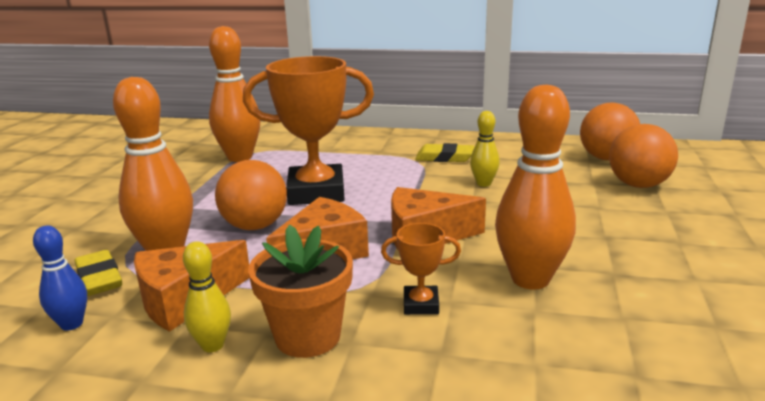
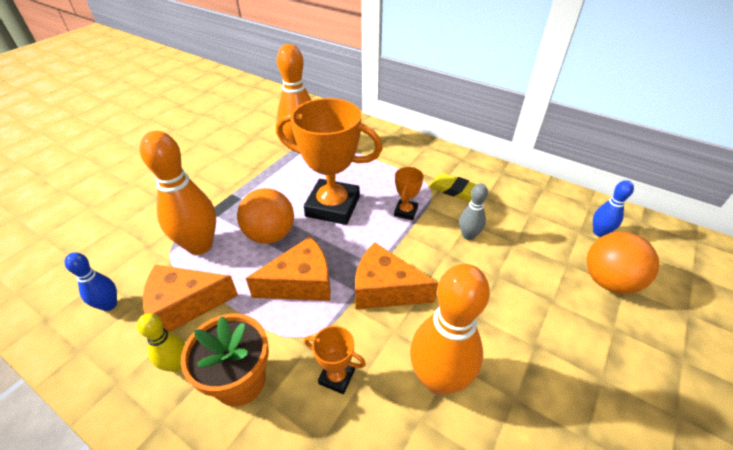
camera: 20 degrees right, 20 degrees up
yellow eraser [74,250,122,296] -> none
yellow bowling pin [470,111,500,187] -> grey bowling pin [459,183,488,240]
orange ball [580,103,640,160] -> blue bowling pin [593,180,634,237]
none -> orange trophy [394,167,424,220]

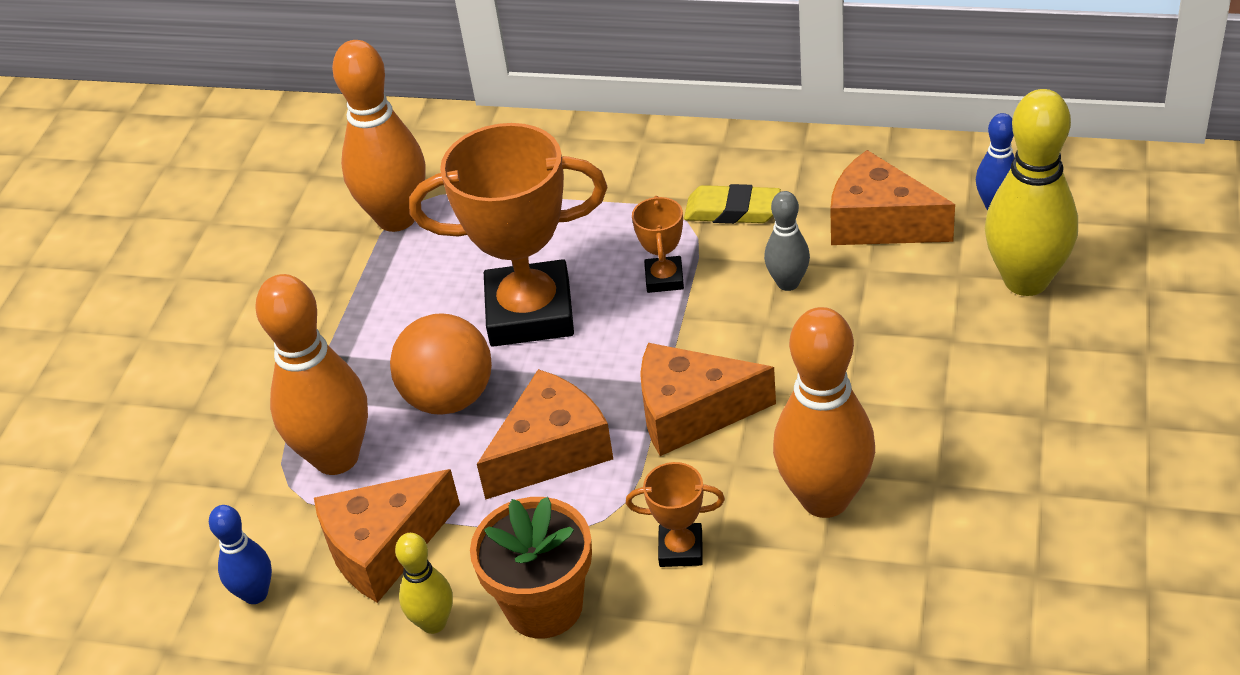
camera: 15 degrees left, 0 degrees up
orange ball [586,232,659,294] -> yellow bowling pin [985,89,1078,296]
none -> orange cheese [830,150,955,245]

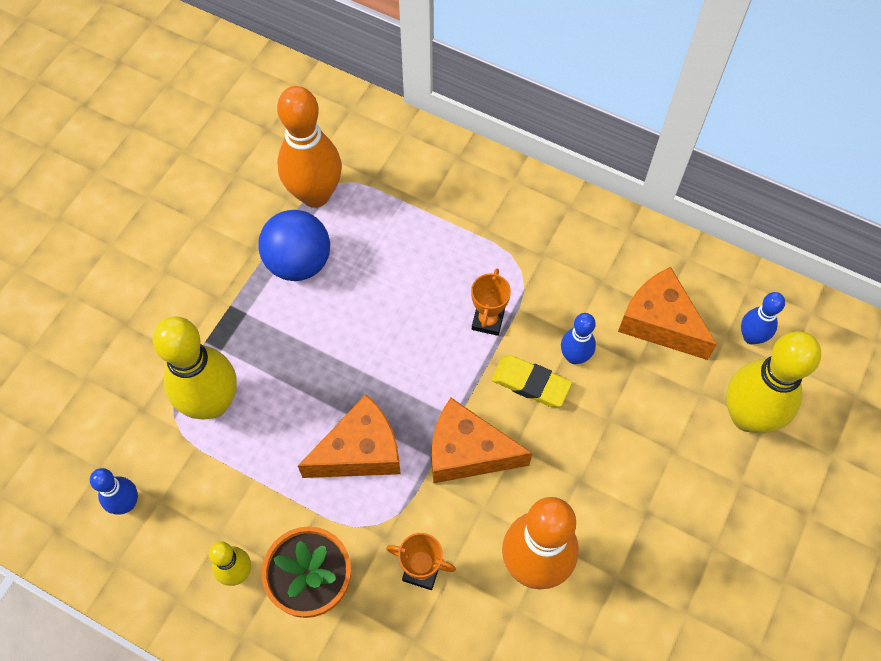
camera: 10 degrees right, 20 degrees up
orange bowling pin [256,274,368,475] -> yellow bowling pin [152,316,237,420]
orange cheese [314,469,460,603] -> none
orange ball [390,313,492,415] -> none
orange trophy [409,123,607,347] -> none
yellow eraser [684,184,781,224] -> yellow eraser moved to [491,356,572,407]
grey bowling pin [764,191,810,291] -> blue bowling pin [561,313,596,364]
none -> blue ball [258,210,330,281]

